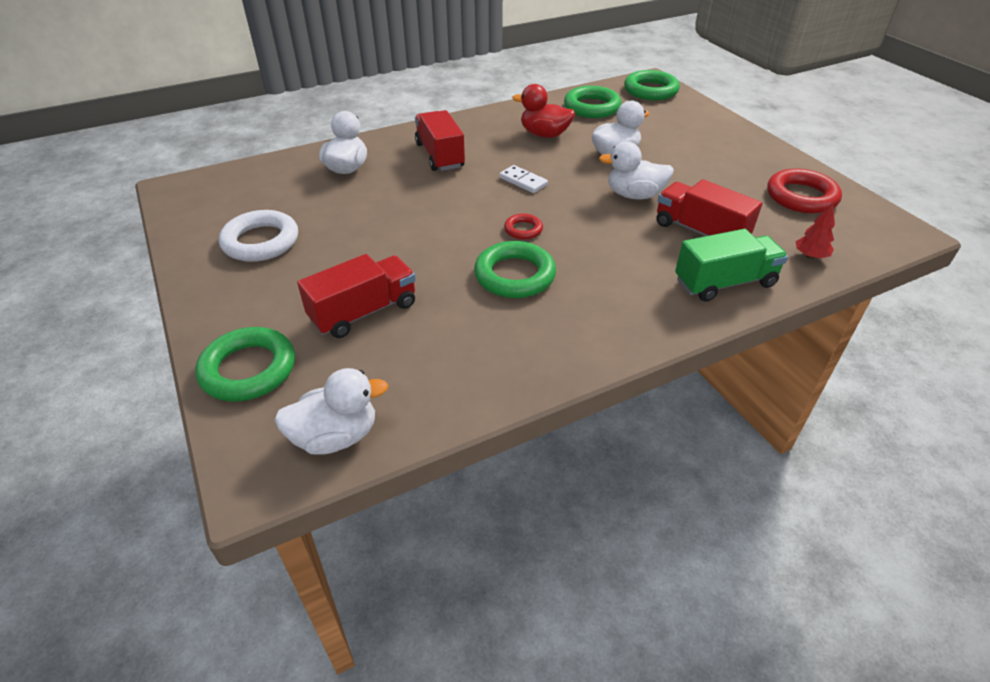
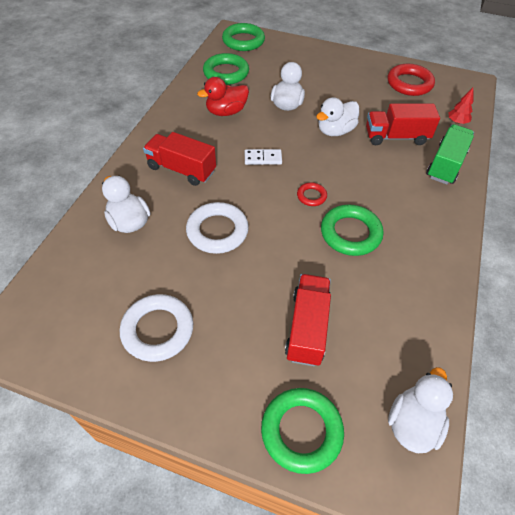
camera: 45 degrees left, 10 degrees up
none -> white ring [186,202,249,254]

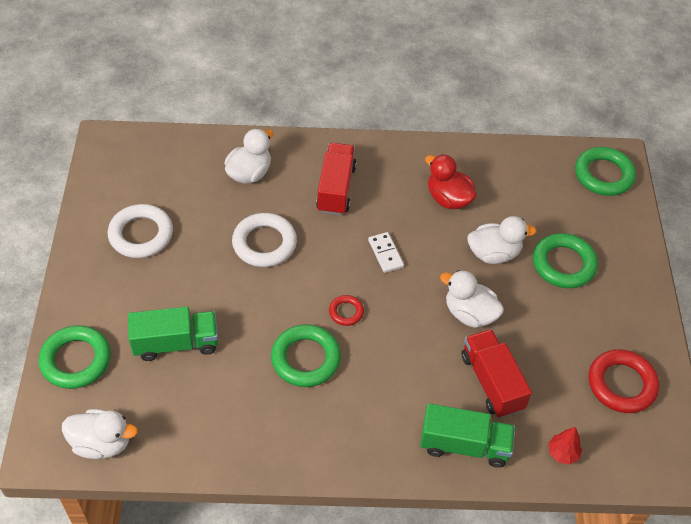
camera: 70 degrees right, 0 degrees up
green ring [203,53,249,85] -> green ring moved to [533,233,598,288]
red truck [285,274,331,366] -> green truck [128,307,218,361]

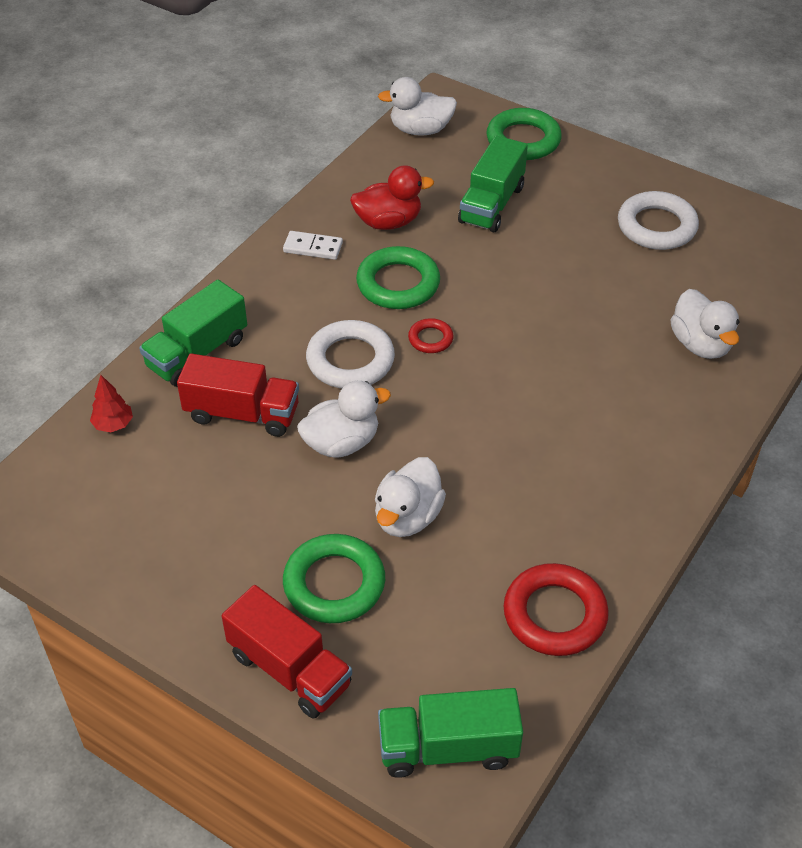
camera: 125 degrees right, 5 degrees down
white duck [62,409,138,459] -> white duck turned 45 degrees clockwise [378,77,457,136]
white ring [232,213,297,267] -> white ring moved to [306,320,395,388]
red truck [316,143,357,215] -> red truck moved to [222,585,352,718]
white domino [368,232,404,273] -> white domino moved to [283,231,343,260]
red duck [425,154,477,209] -> red duck moved to [350,165,434,230]
green ring [575,147,636,196] -> green truck [378,688,523,778]
red ring [589,349,659,413] -> red ring moved to [503,563,609,656]

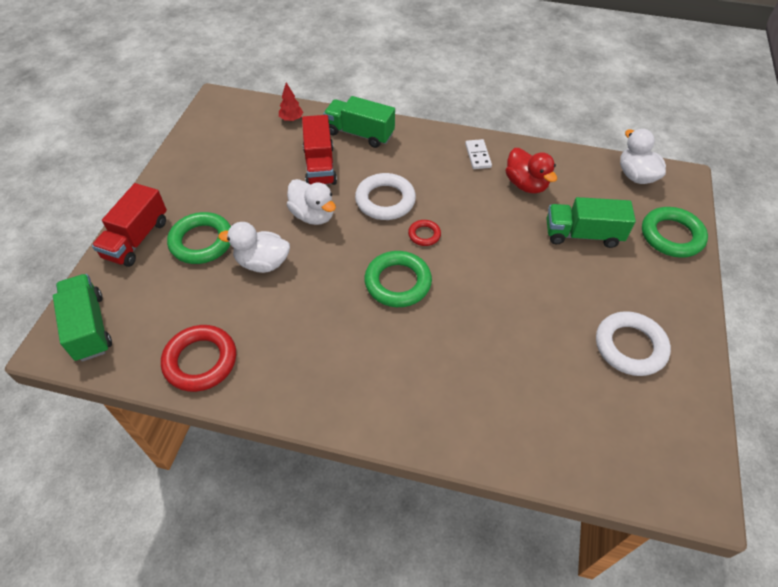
camera: 70 degrees right, 5 degrees up
green ring [356,246,440,309] -> green ring moved to [364,251,432,307]
white duck [671,289,740,359] -> none

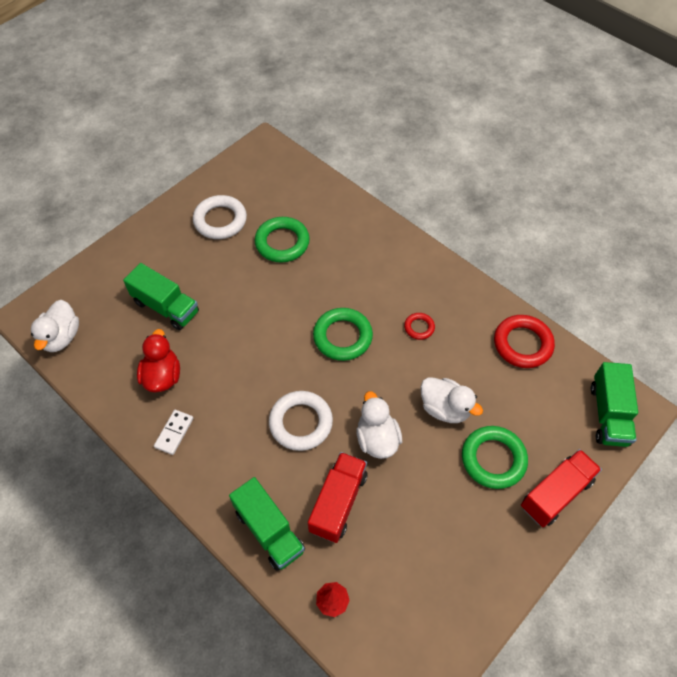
camera: 150 degrees left, 5 degrees up
red ring [408,220,441,246] -> red ring moved to [404,313,435,340]
green ring [642,207,708,258] -> green ring moved to [255,217,310,263]

